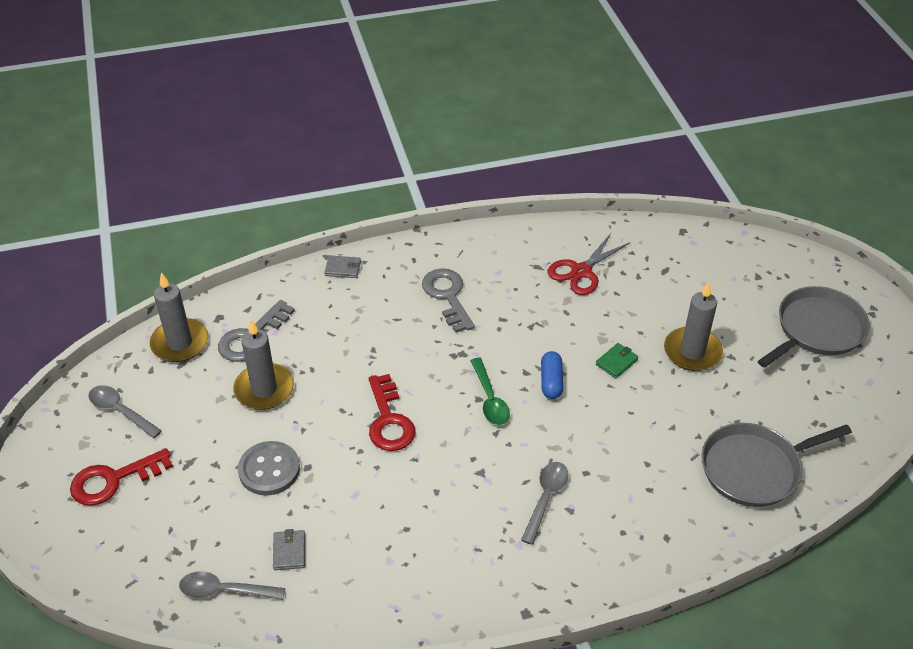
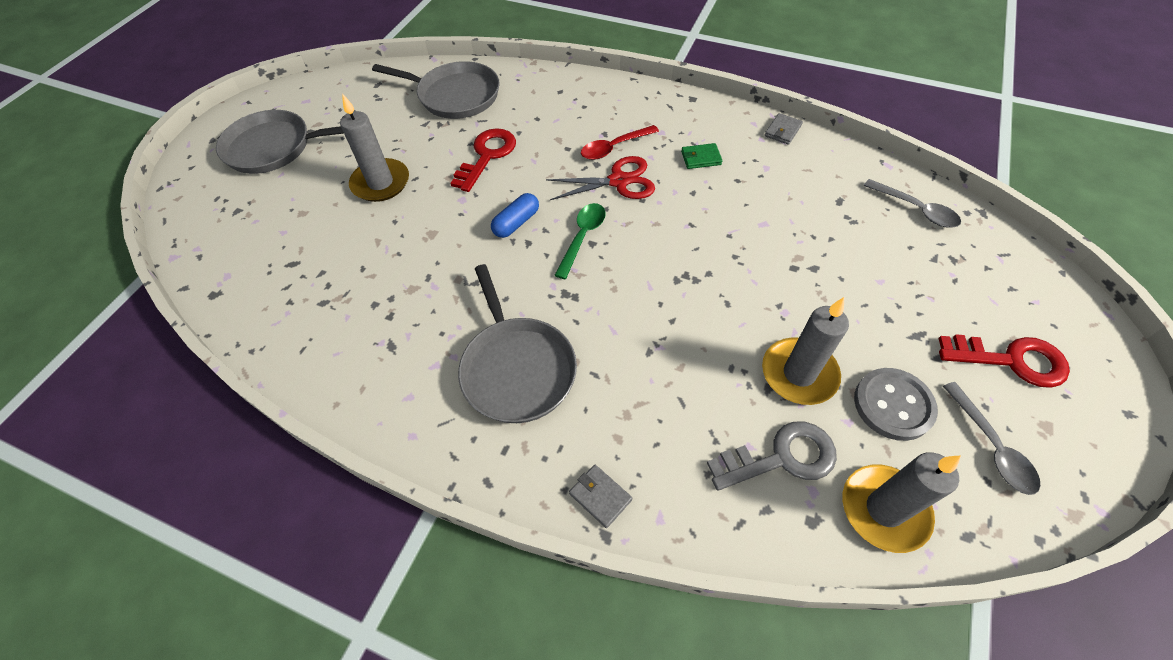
camera: 140 degrees left, 10 degrees up
grey button [238,441,300,495] -> grey button moved to [854,368,938,441]
grey wallet [273,529,305,570] -> grey wallet moved to [765,113,803,145]
red key [369,374,416,451] -> red key moved to [450,128,516,192]
grey key [422,269,475,333] -> grey pan [458,264,577,423]
grey spoon [521,462,568,545] -> red spoon [581,125,659,160]
red scissors [547,232,631,295] -> red scissors moved to [546,156,655,200]
green wallet [596,343,639,378] -> green wallet moved to [681,143,723,169]

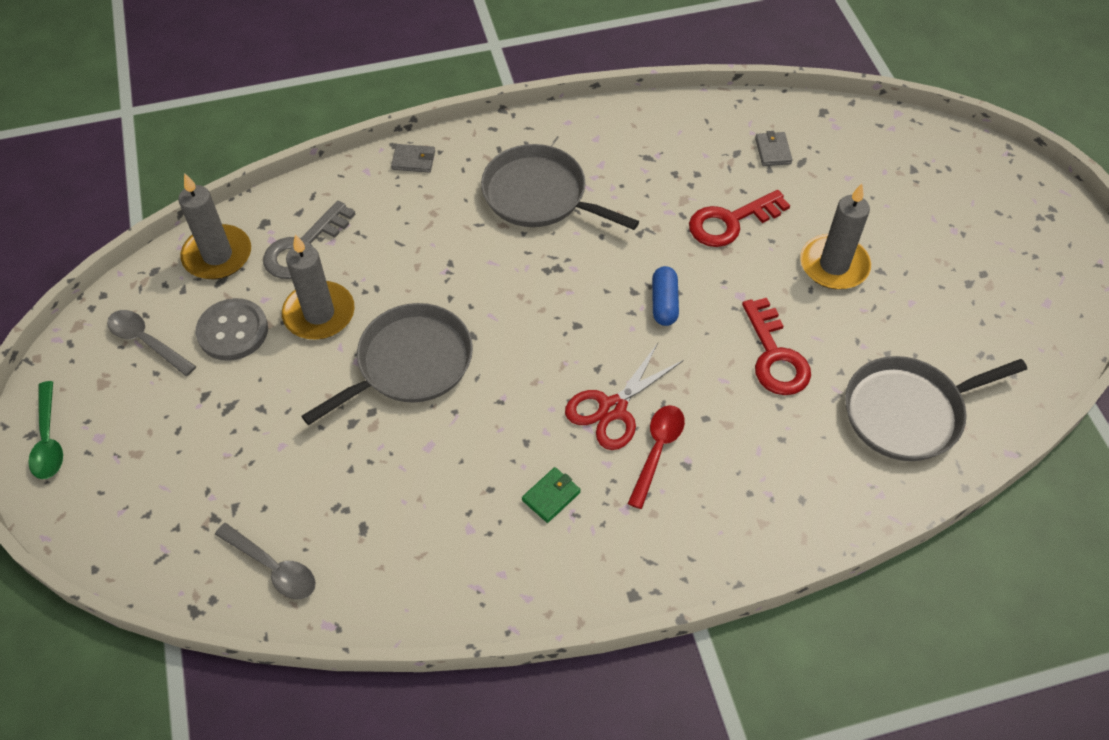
camera: 140 degrees right, 0 degrees up
grey pan [216,110,344,174] -> grey pan moved to [302,303,473,425]
green spoon [554,203,605,279] -> green spoon moved to [28,381,63,479]
grey wallet [765,113,803,145] -> grey wallet moved to [755,131,793,166]
grey spoon [864,179,961,228] -> grey spoon turned 150 degrees counterclockwise [215,523,316,599]
red key [938,334,1070,388] -> red key moved to [689,190,790,247]

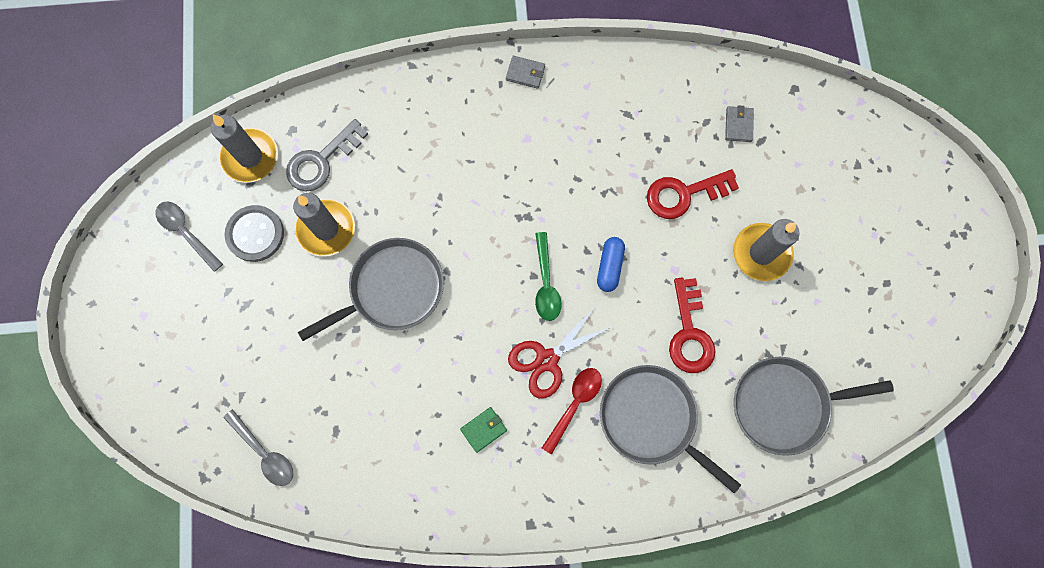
camera: 10 degrees right, 20 degrees up
green spoon [28,381,63,479] -> green spoon moved to [535,232,561,321]
grey wallet [391,144,435,173] -> grey wallet moved to [506,56,545,89]
grey pan [481,144,639,230] -> grey pan moved to [600,365,741,494]

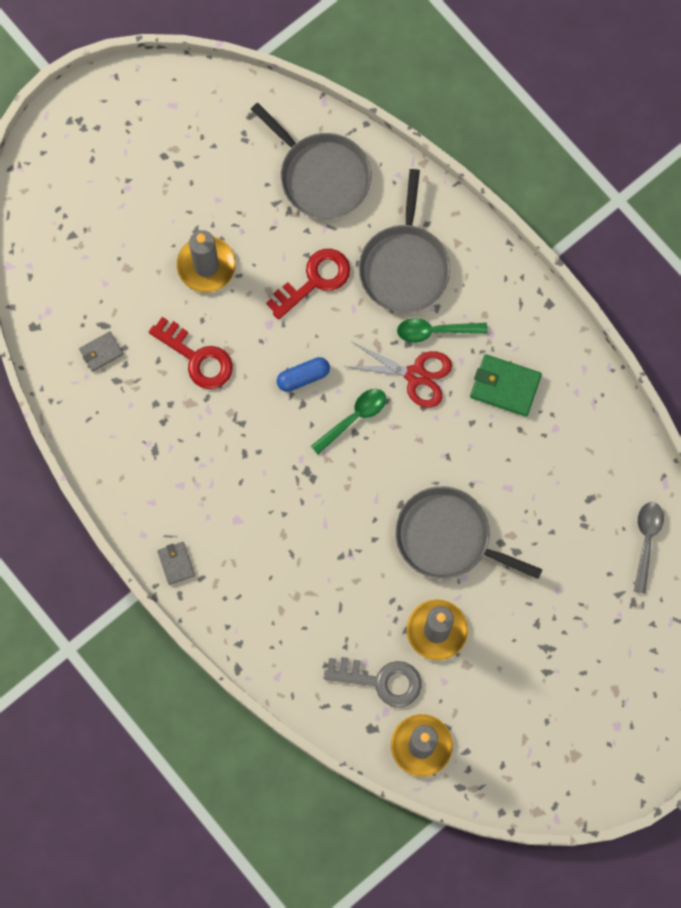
camera: 125 degrees left, 0 degrees up
grey spoon [155,201,223,272] -> none
grey button [225,205,284,262] -> none
green wallet [460,407,507,453] -> green wallet [470,354,542,417], size x1.69
red spoon [542,368,602,455] -> green spoon [397,318,488,343]

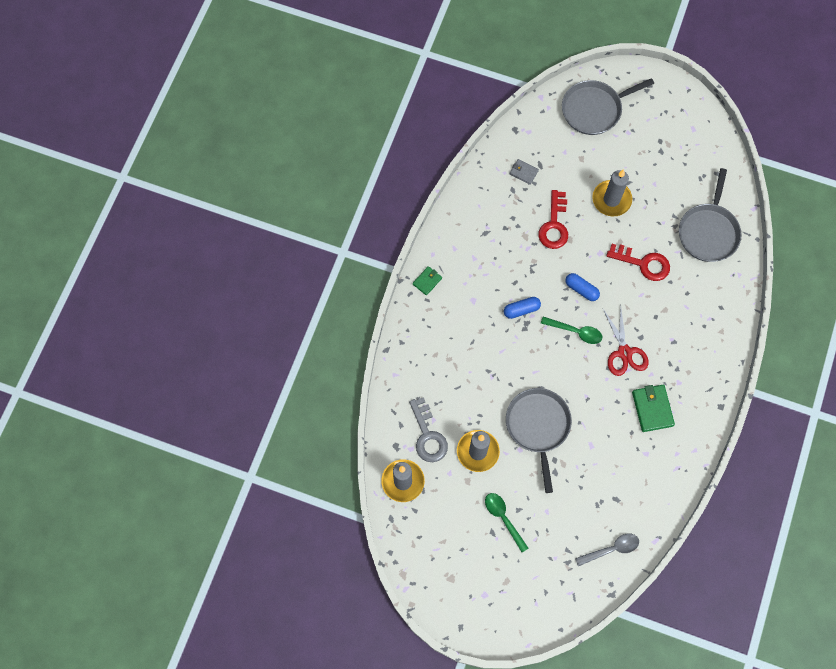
camera: 60 degrees right, 5 degrees down
grey wallet [157,542,195,585] -> green wallet [413,266,442,296]
grey pan [358,169,450,313] -> grey pan moved to [562,78,654,135]
green spoon [397,318,488,343] -> green spoon moved to [485,493,528,552]
none -> blue capsule [504,297,541,319]

